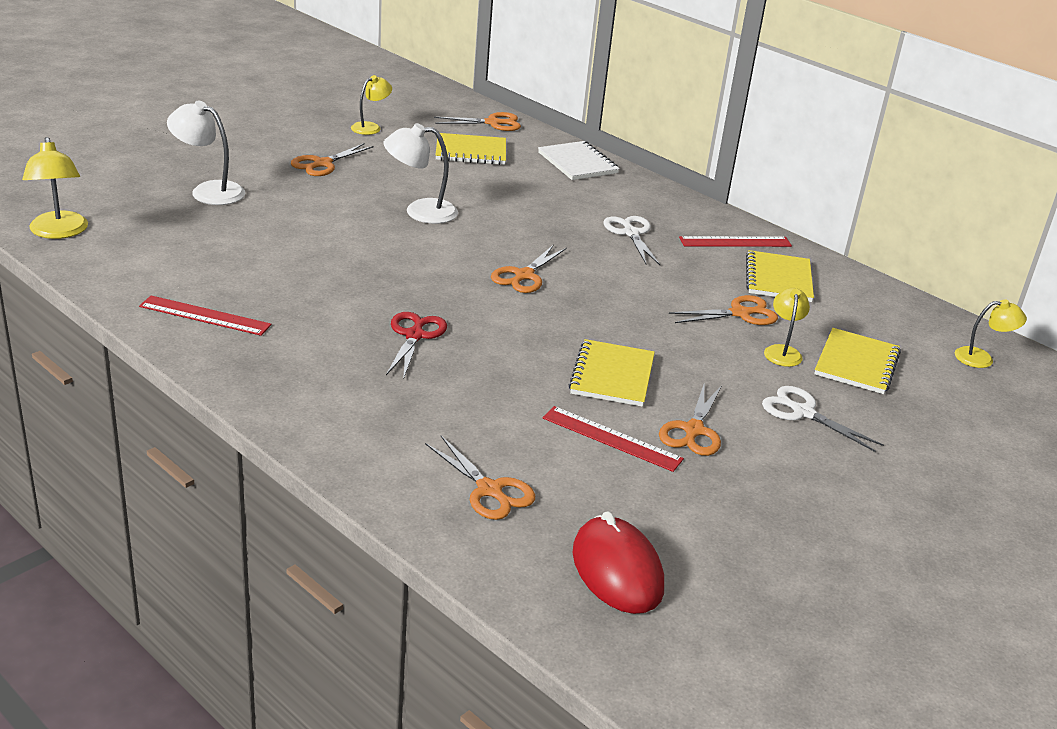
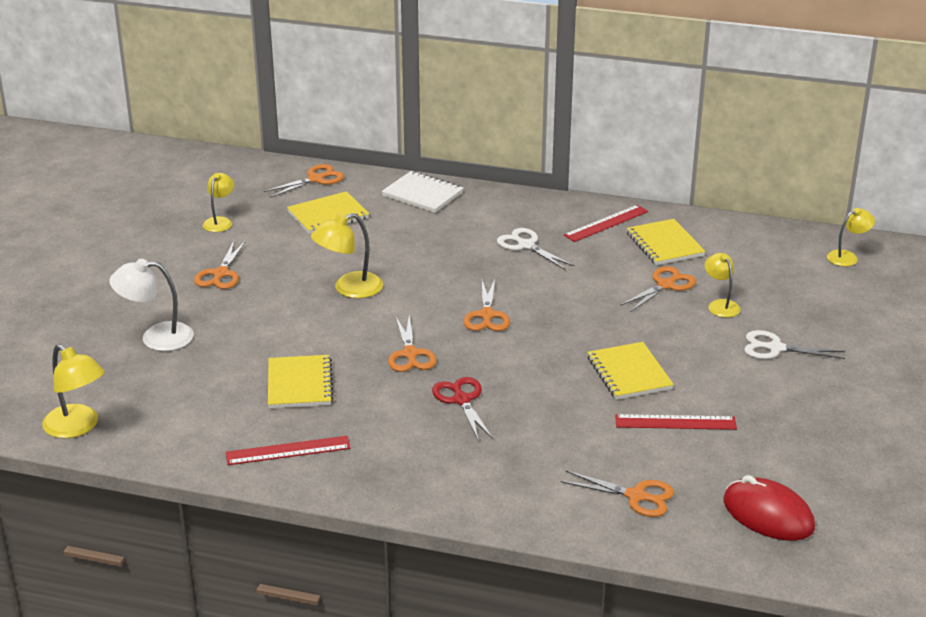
camera: 25 degrees left, 0 degrees up
white lamp [383,123,458,224] -> yellow lamp [311,213,383,298]
orange scissors [659,385,722,456] -> orange scissors moved to [388,315,437,372]
yellow notebook [814,328,901,394] -> yellow notebook moved to [268,355,333,408]

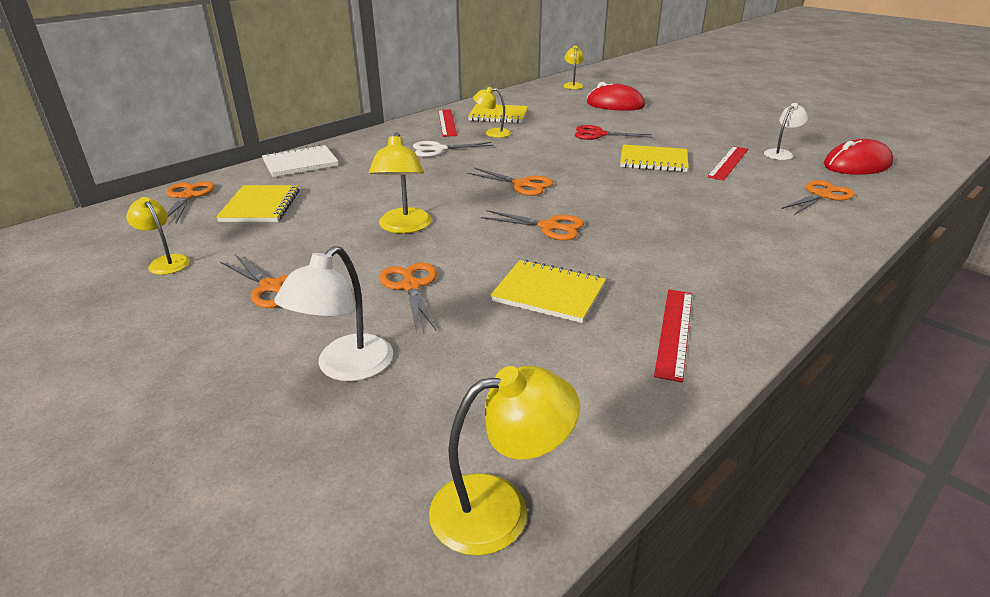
camera: 60 degrees left, 0 degrees up
red scissors [432,377,493,440] -> red scissors moved to [575,125,652,140]
orange scissors [620,266,696,312] -> orange scissors moved to [379,262,437,331]
yellow lamp [705,253,741,317] -> yellow lamp moved to [473,87,511,138]
white scissors [744,330,845,359] -> none
none -> red mouse [587,82,645,111]
none -> white lamp [764,103,808,160]

